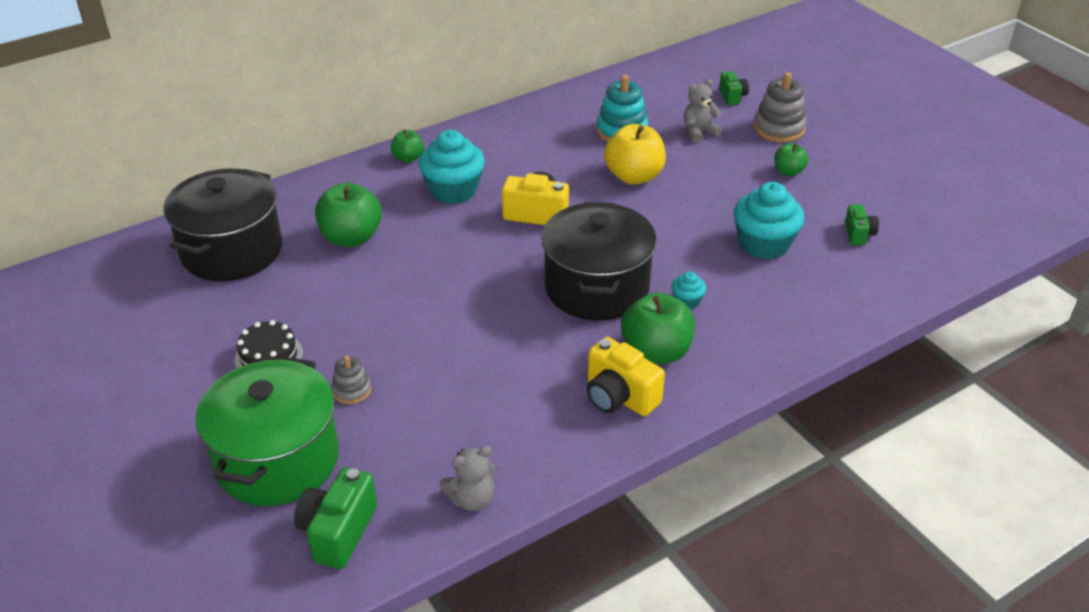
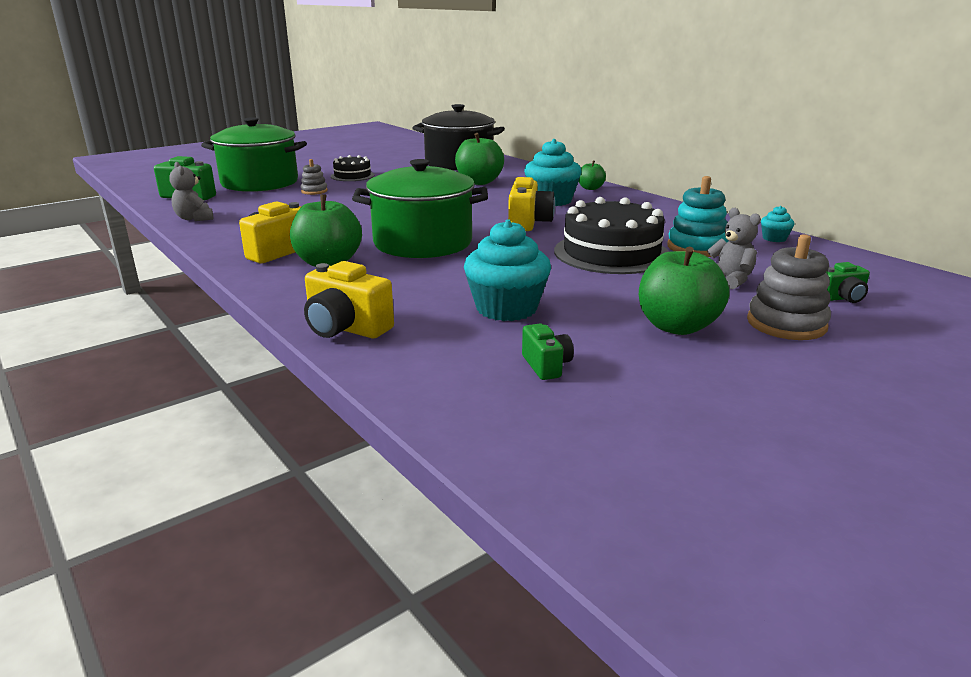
camera: 85 degrees right, 15 degrees down
black pot [541,202,657,320] -> green pot [352,159,488,258]
yellow apple [604,124,666,185] -> black cake [554,197,669,274]
turquoise cupcake [672,271,706,309] -> turquoise cupcake moved to [761,206,794,242]
green apple [774,143,808,176] -> green apple [639,247,729,335], size x1.81
green camera [845,204,879,245] -> green camera turned 105 degrees counterclockwise [522,324,574,380]
none -> yellow camera [304,261,394,338]

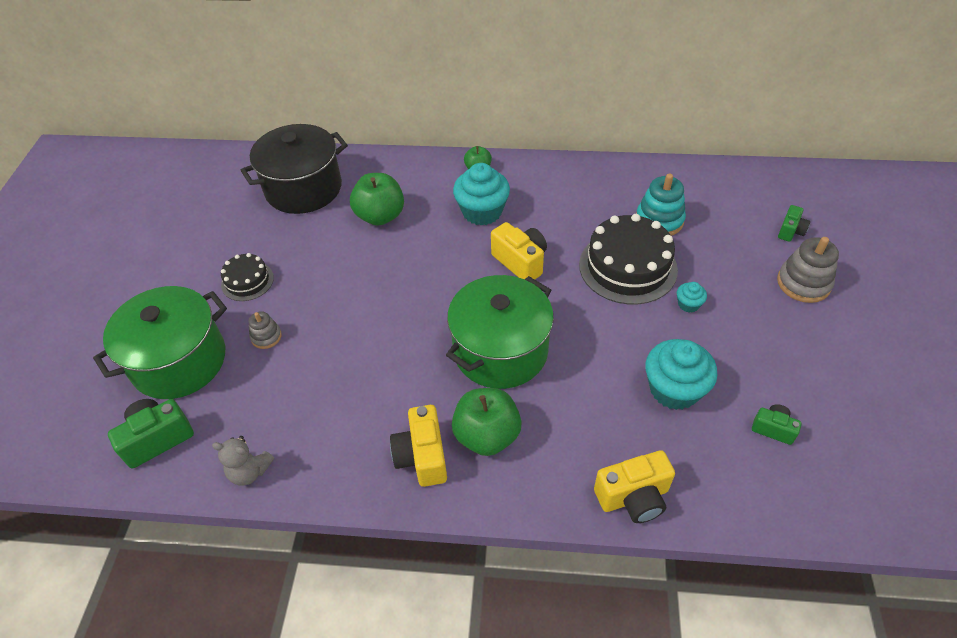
camera: 45 degrees left, 25 degrees up
green apple [639,247,729,335] -> none
grey teddy bear [707,208,761,289] -> none
turquoise cupcake [761,206,794,242] -> turquoise cupcake moved to [677,282,707,313]

